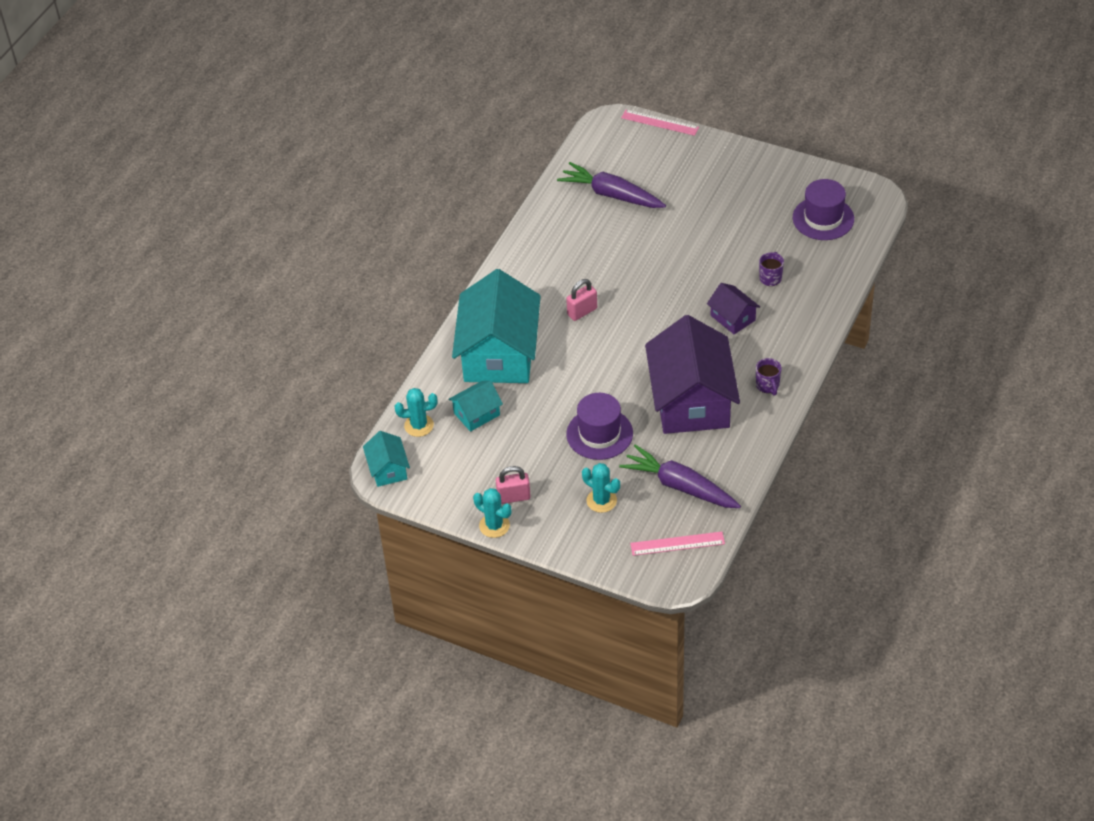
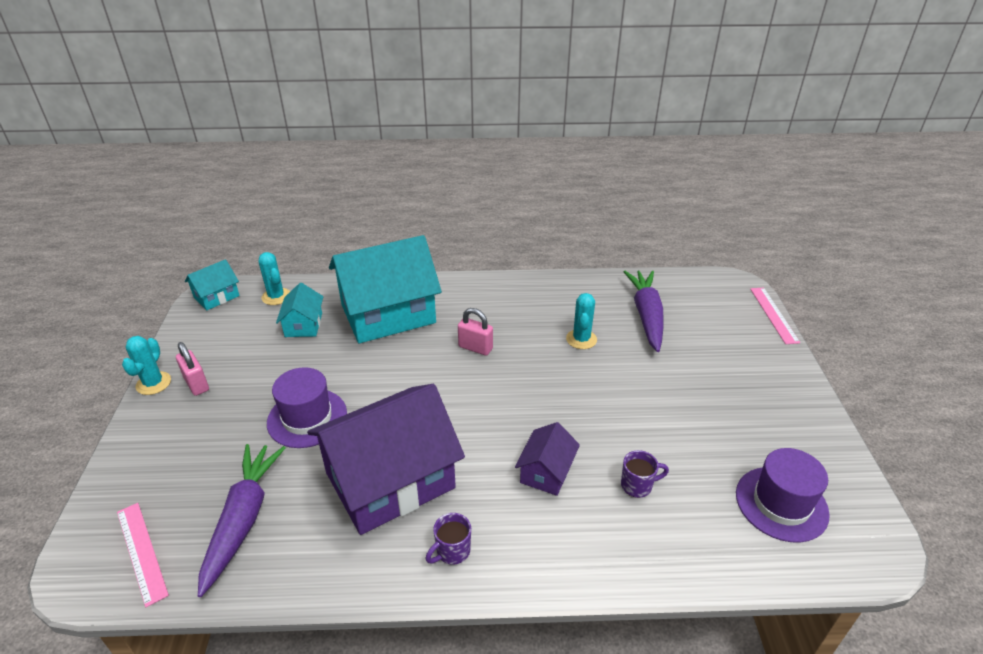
camera: 60 degrees right, 10 degrees down
turquoise house [448,381,503,432] -> turquoise house turned 60 degrees clockwise [276,283,323,337]
turquoise cactus [582,463,620,513] -> turquoise cactus moved to [566,293,597,349]

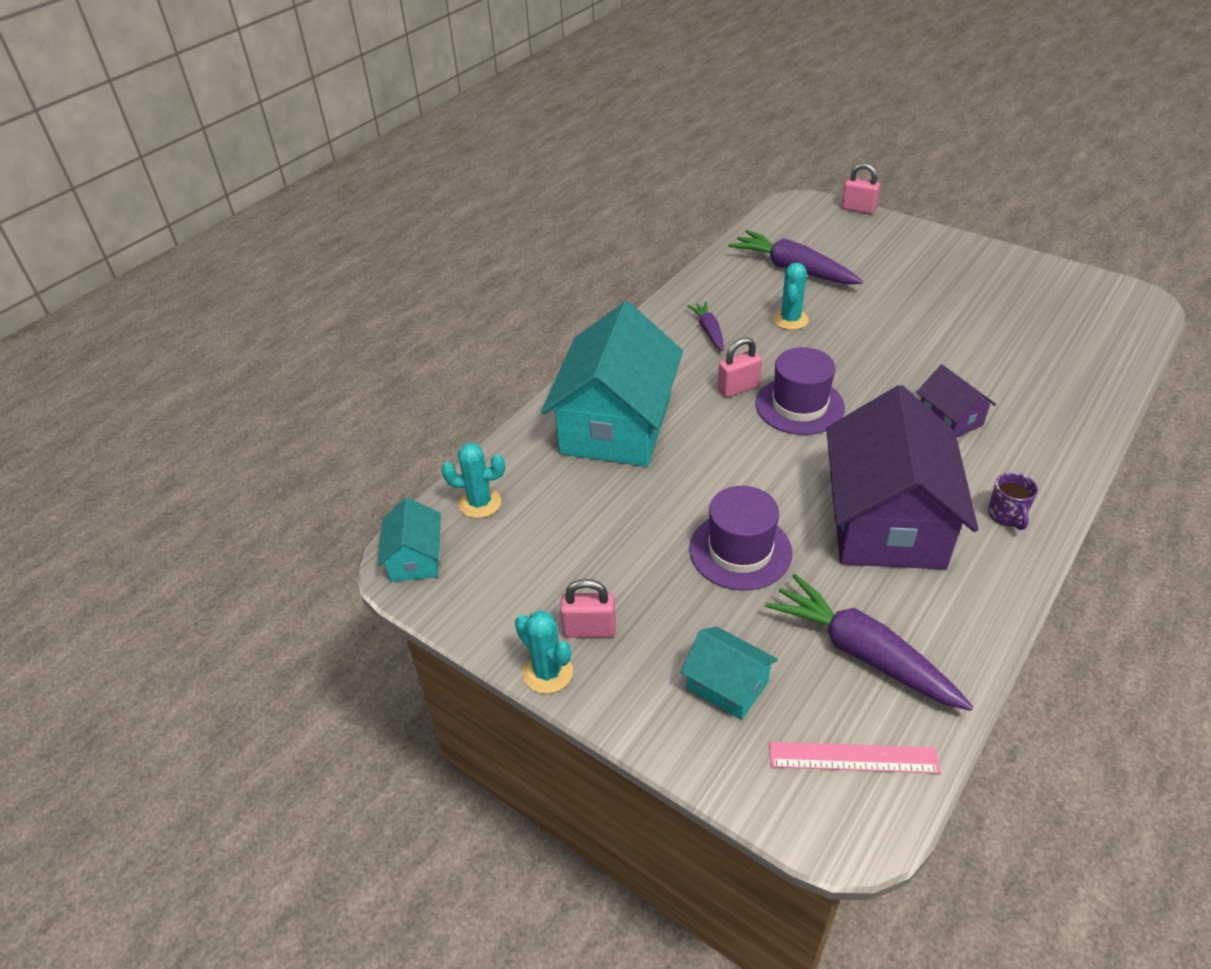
camera: 50 degrees left, 5 degrees up
turquoise house [276,283,323,337] -> turquoise house moved to [681,626,778,720]
turquoise cactus [566,293,597,349] -> turquoise cactus turned 60 degrees clockwise [773,263,809,330]
purple mug [621,450,669,498] -> none
purple hat [736,448,830,543] -> purple hat moved to [756,347,845,435]
pink ruler [750,288,800,344] -> pink padlock [842,163,880,214]
none -> purple carrot [687,301,724,351]

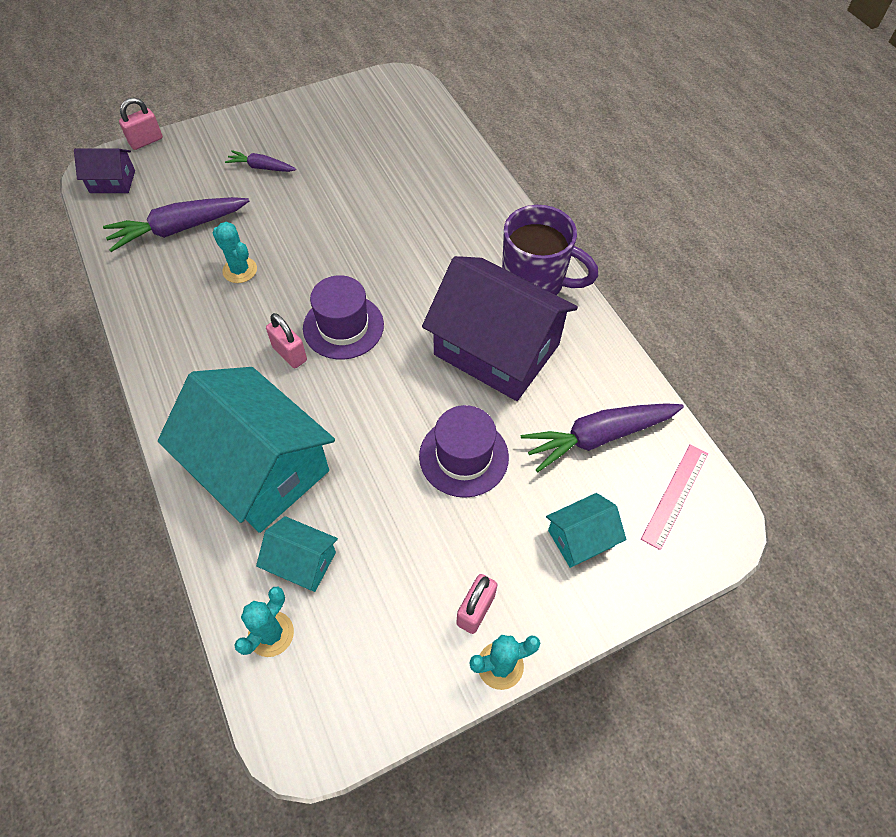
camera: 65 degrees left, 15 degrees up
turquoise house [378,497,441,582] -> turquoise house moved to [256,516,338,592]
purple carrot [687,301,724,351] -> purple carrot moved to [225,150,296,172]
pink padlock [718,337,762,397] -> pink padlock turned 45 degrees counterclockwise [266,313,307,368]
purple house [916,364,996,437] -> purple house moved to [74,149,135,193]
purple mug [988,472,1038,530] -> purple mug [502,205,598,295], size x2.24

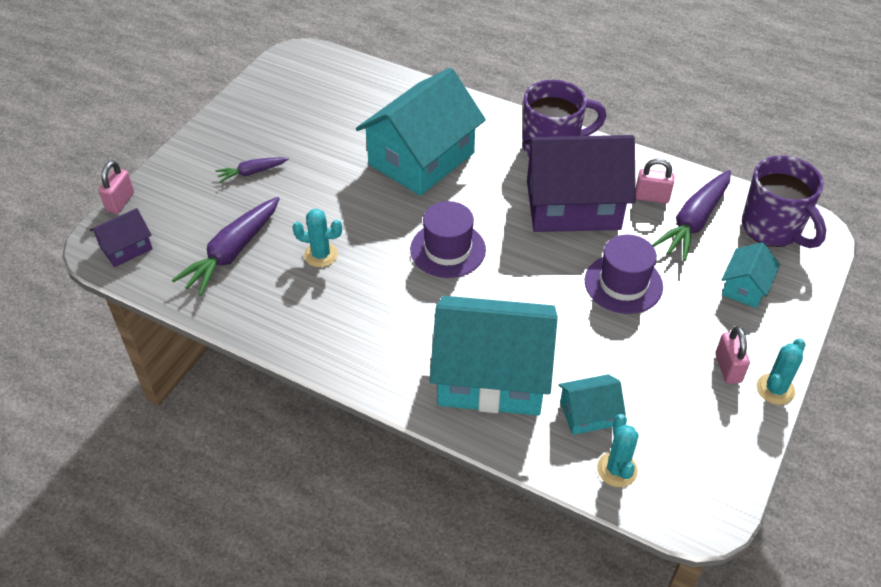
camera: 35 degrees left, 10 degrees down
pink padlock [266,313,307,368] -> pink padlock moved to [636,158,675,204]
pink ruler [641,444,708,550] -> purple mug [742,155,826,248]
none -> turquoise house [356,68,486,196]

